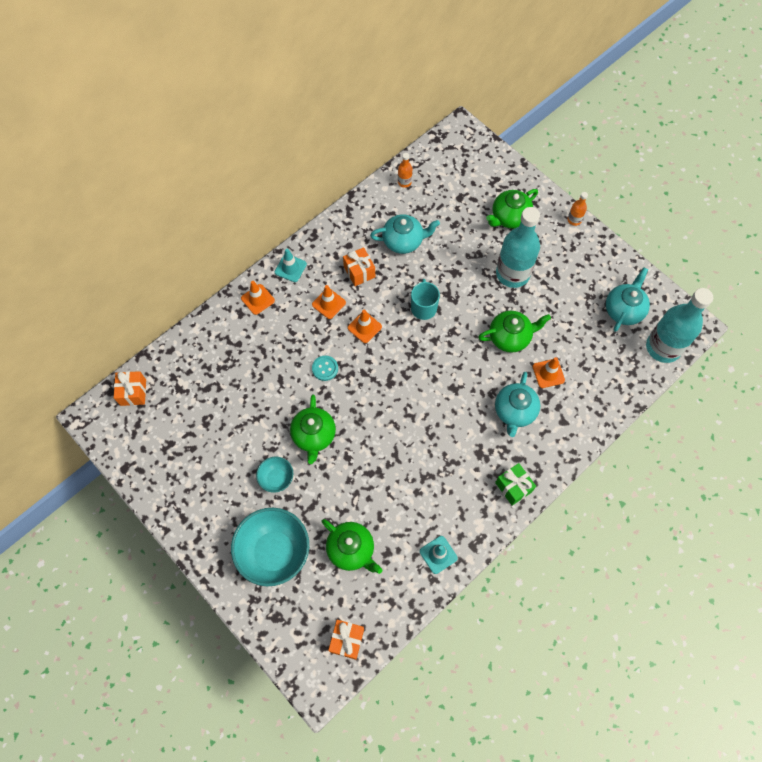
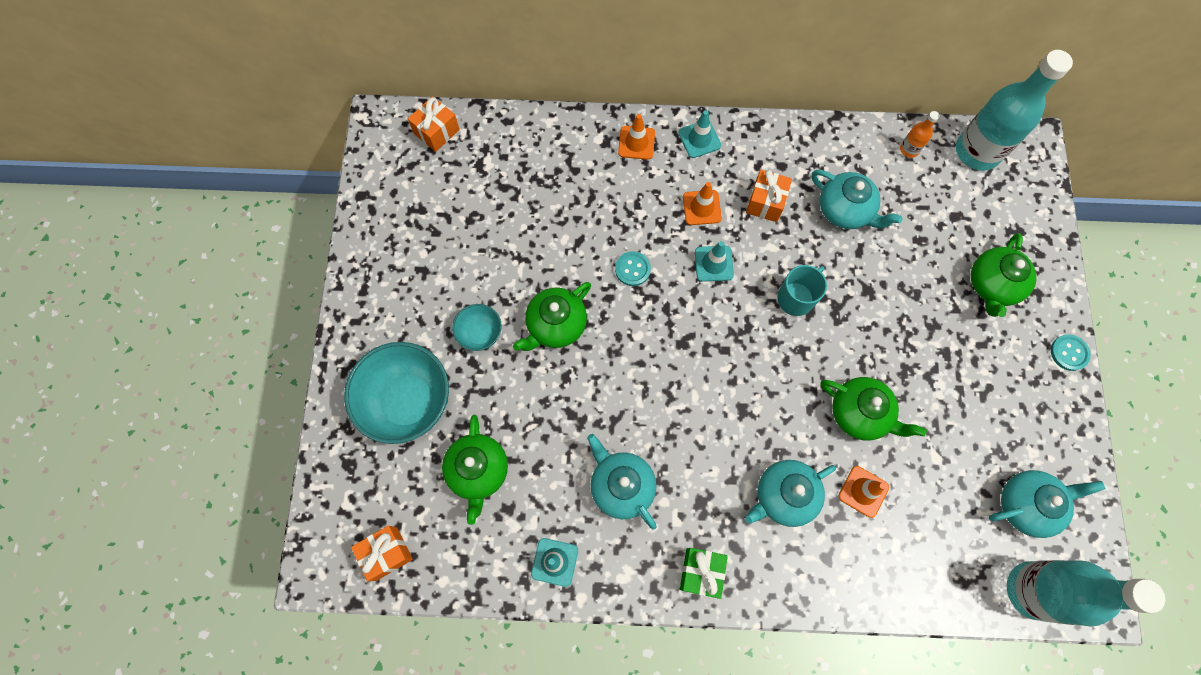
camera: 45 degrees right, 5 degrees up
orange traffic cone [348,310,382,343] -> turquoise traffic cone [695,241,734,282]
green teapot [486,189,538,229] -> green teapot turned 75 degrees counterclockwise [971,233,1037,317]
turquoise bottle [496,207,540,288] -> turquoise bottle moved to [956,50,1073,170]
orange bottle [568,192,588,226] -> turquoise button [1051,334,1091,371]
none -> turquoise teapot [587,434,657,530]

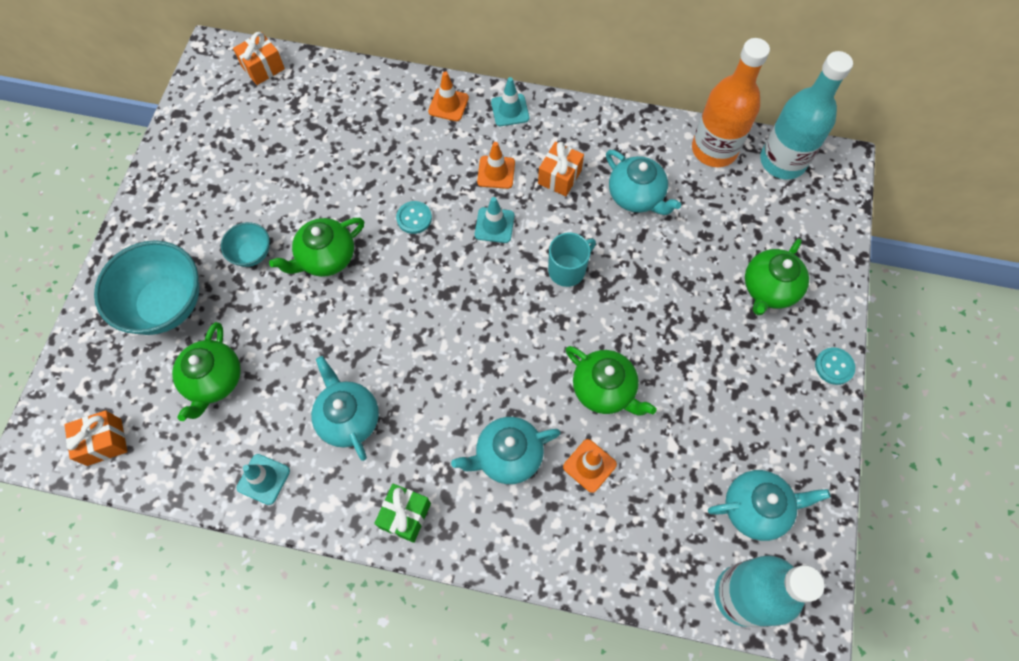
camera: 10 degrees right, 5 degrees down
orange bottle [900,111,940,158] -> orange bottle [692,38,770,167], size x2.35

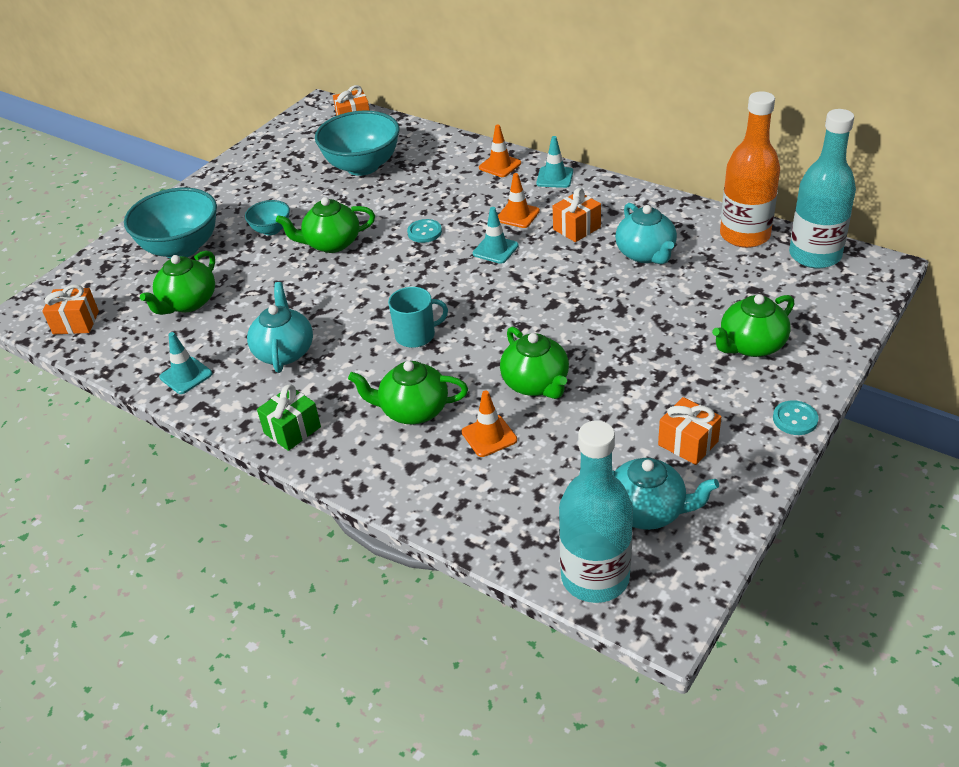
camera: 25 degrees right, 25 degrees down
turquoise teapot [451,417,561,484] -> green teapot [348,361,468,424]
turquoise mug [548,232,596,287] -> turquoise mug moved to [388,287,448,348]
none -> turquoise bowl [315,111,399,176]
none -> orange gift [658,397,721,465]

